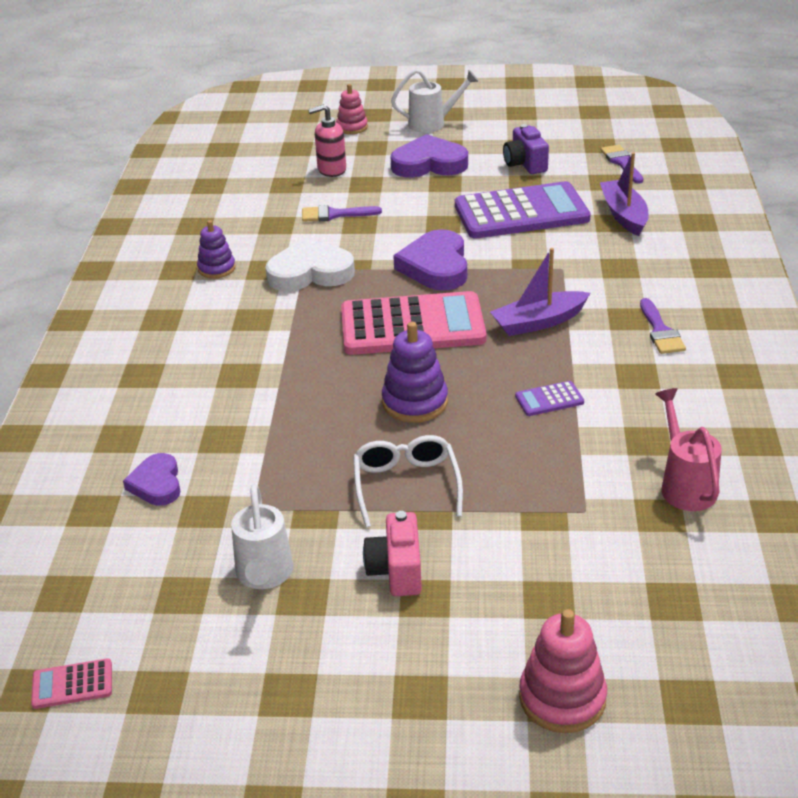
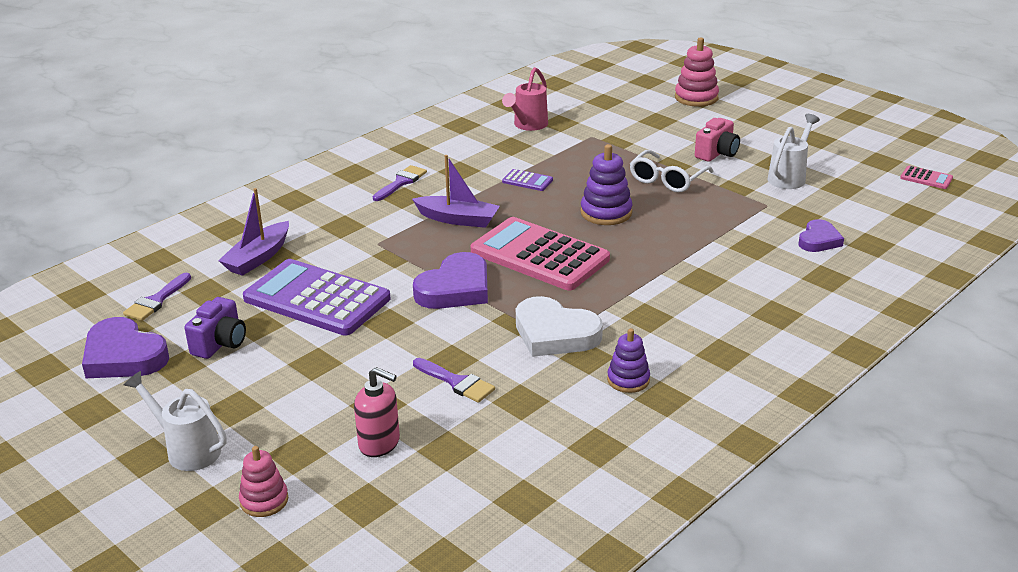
camera: 140 degrees left, 5 degrees down
purple heart [390,134,468,178] -> purple heart moved to [82,317,169,378]

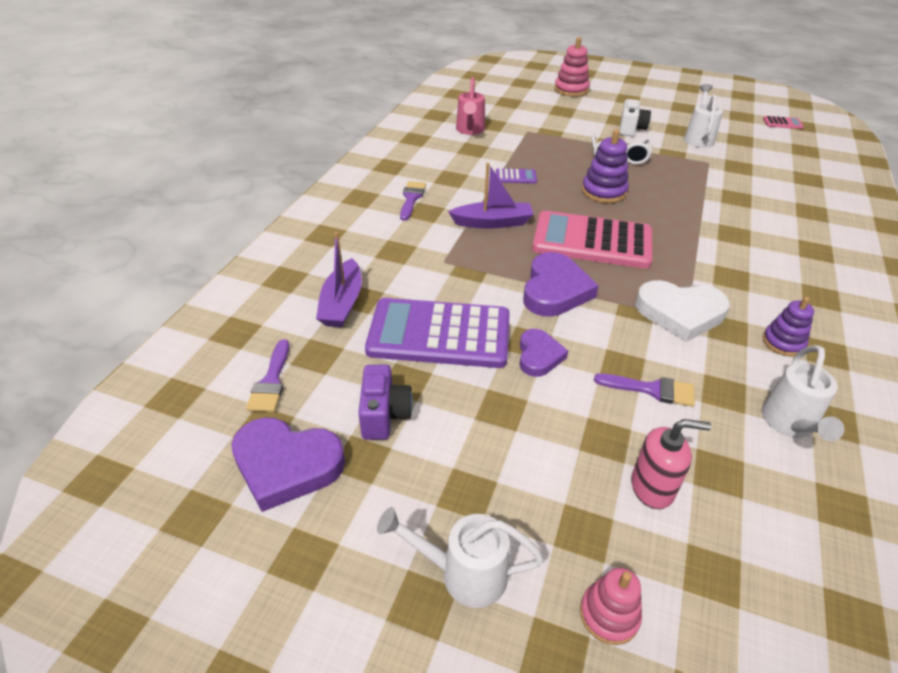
camera: 25 degrees left, 10 degrees up
pink camera [695,118,740,162] -> white camera [619,99,651,136]
purple heart [798,219,844,252] -> purple heart moved to [519,329,568,377]
none -> white watering can [762,345,845,441]

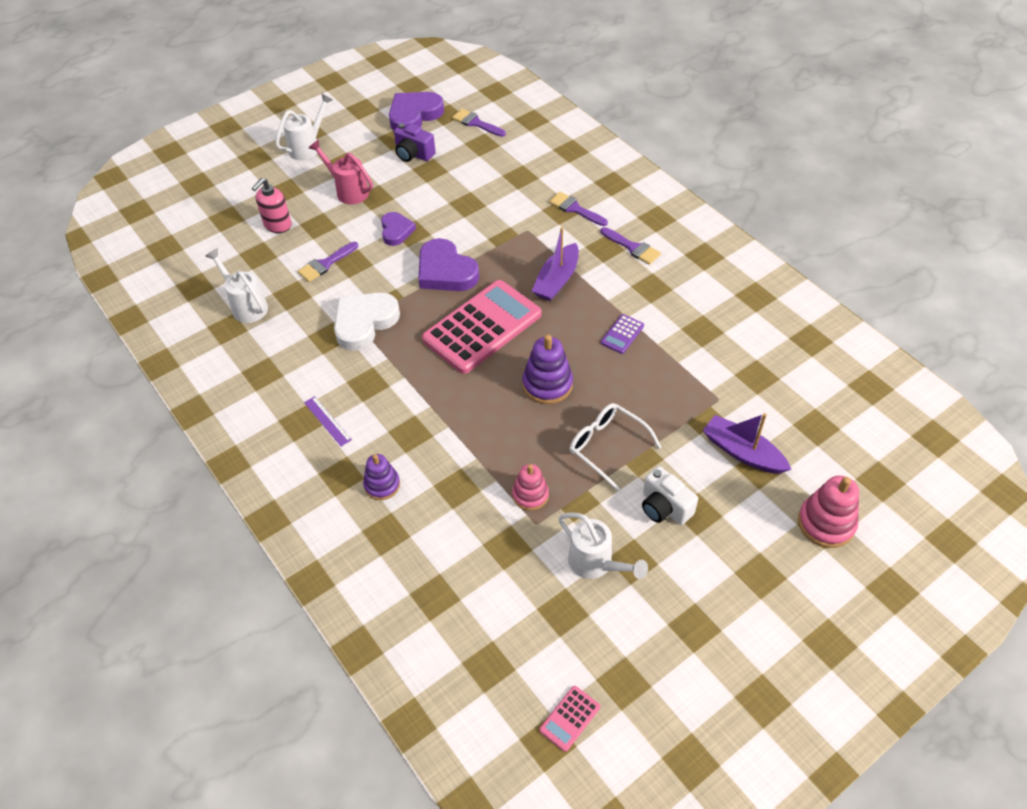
camera: 125 degrees right, 10 degrees up
purple boat [316,232,362,327] -> purple boat moved to [703,413,791,474]
purple calculator [365,298,510,368] -> none
pink watering can [456,77,485,135] -> pink watering can moved to [309,139,373,205]
purple heart [519,329,568,377] -> purple heart turned 135 degrees counterclockwise [381,212,416,246]
pink stacking toy [580,568,642,645] -> pink stacking toy moved to [512,464,549,511]
purple stacking toy [763,297,814,356] -> purple stacking toy moved to [363,454,400,500]
none -> purple ruler [304,396,352,446]
none -> purple brush [549,192,608,226]

